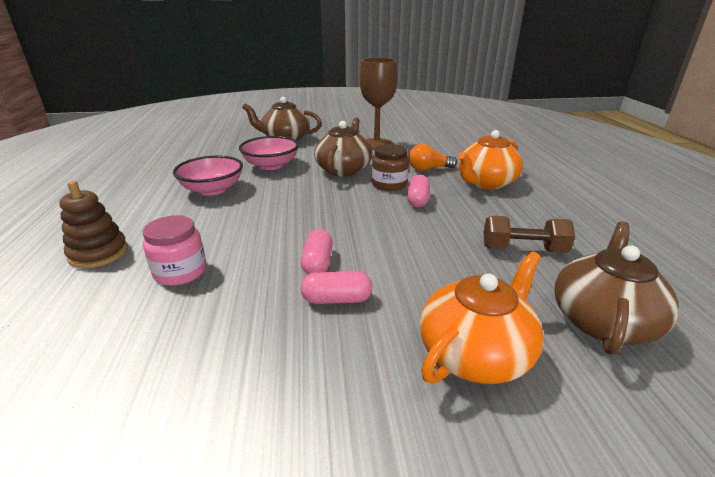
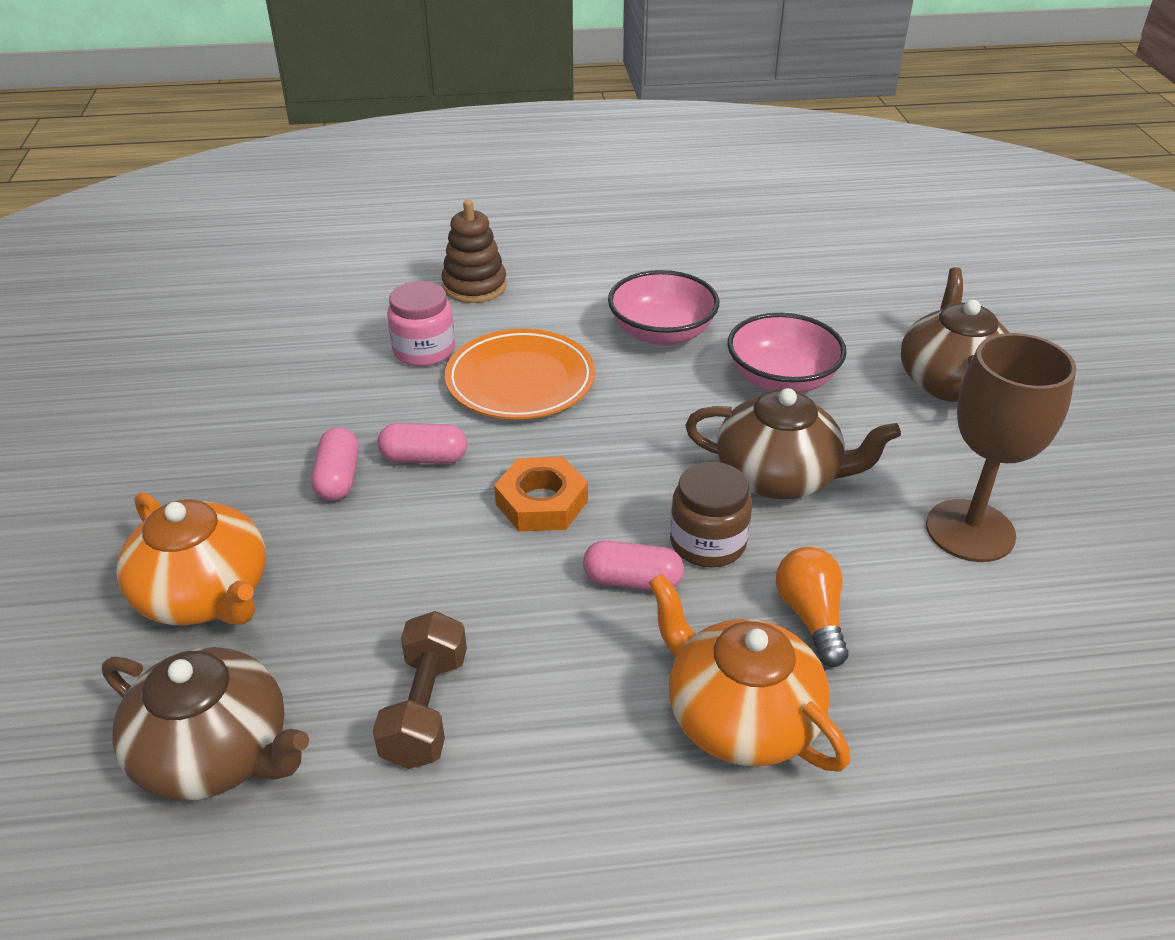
camera: 90 degrees right, 10 degrees up
none -> orange plate [445,329,595,419]
none -> orange nut [494,457,588,531]

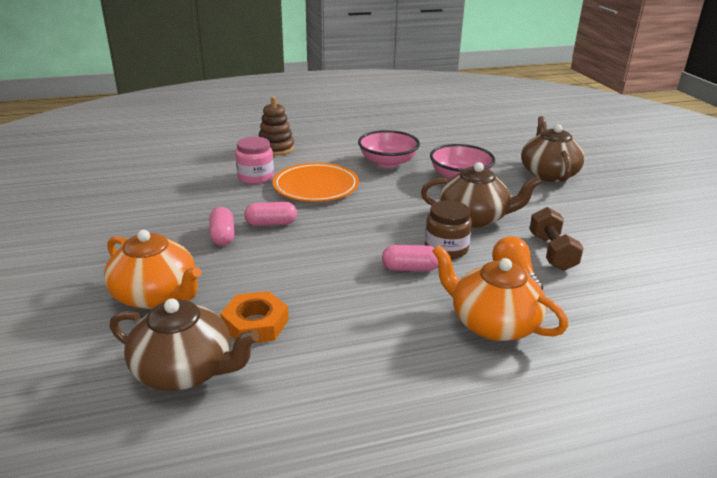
camera: 10 degrees left, 10 degrees down
brown dumbbell [373,611,467,769] -> brown dumbbell moved to [529,207,584,271]
orange nut [494,457,588,531] -> orange nut moved to [220,291,289,343]
brown goblet [926,333,1077,562] -> none

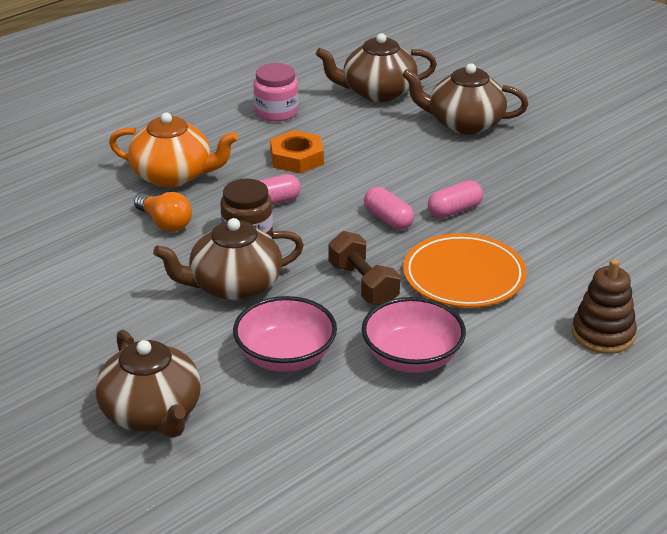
camera: 155 degrees right, 5 degrees up
orange teapot [104,230,201,309] -> brown teapot [402,63,528,135]
pink capsule [209,207,235,246] -> pink capsule moved to [364,187,414,230]
orange nut [220,291,289,343] -> orange nut moved to [270,130,324,174]
pink jar [235,137,274,184] -> pink jar moved to [253,63,298,122]
brown dumbbell [529,207,584,271] -> brown dumbbell moved to [329,231,400,305]

